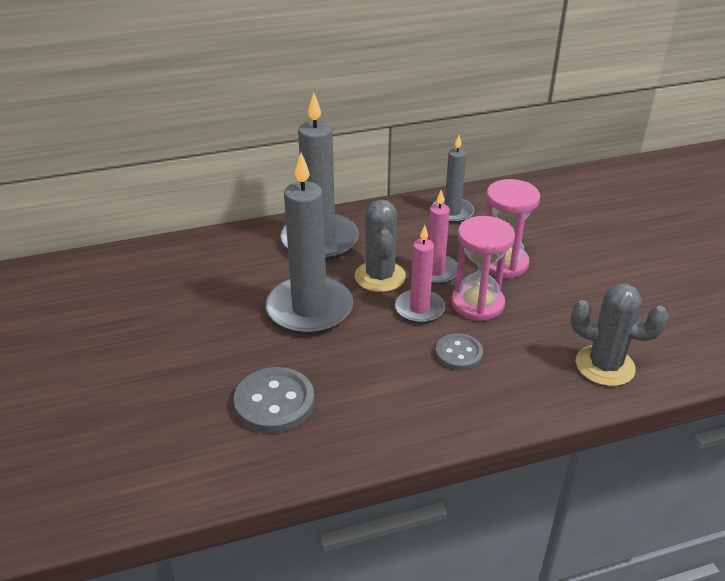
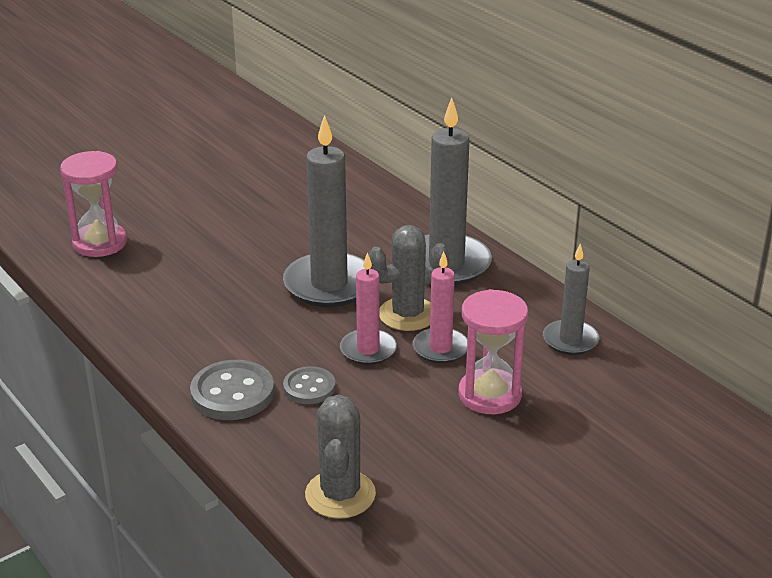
camera: 70 degrees right, 5 degrees down
grey button [234,367,314,433] -> grey button moved to [190,360,274,420]
pink hourglass [451,216,515,321] -> pink hourglass moved to [60,151,127,257]

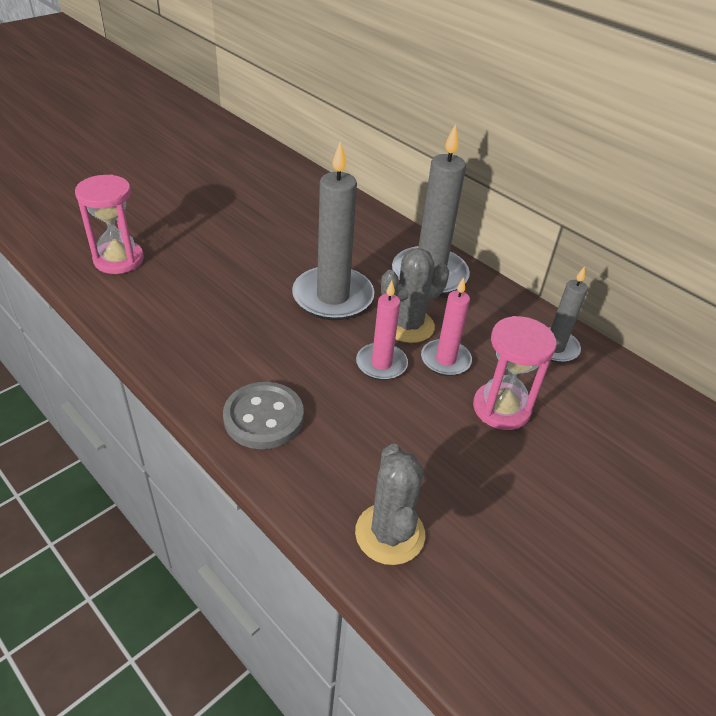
camera: 10 degrees left, 10 degrees up
grey button [283,366,335,404] -> none

